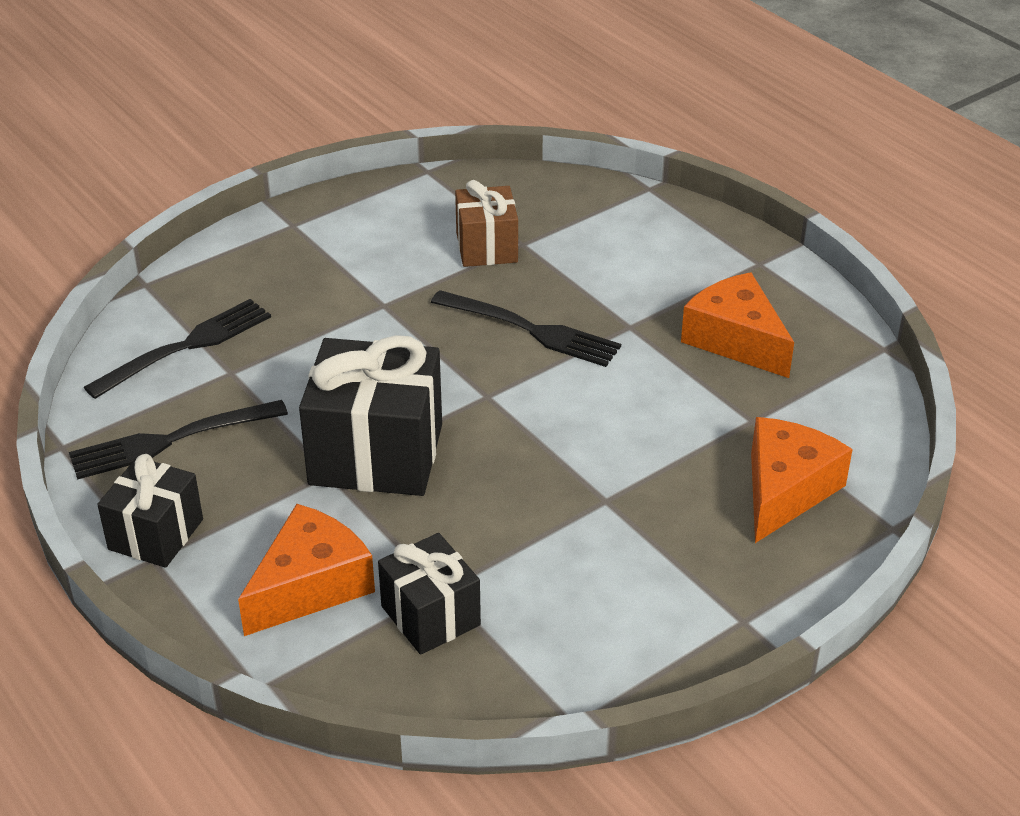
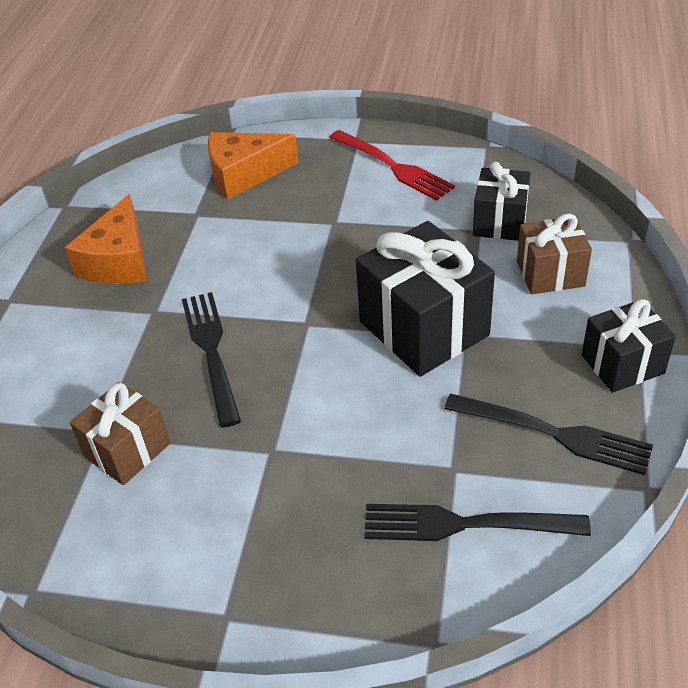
camera: 130 degrees left, 5 degrees up
orange cheese [238,504,375,636] -> brown gift [517,214,592,294]
none -> red fork [329,130,455,201]

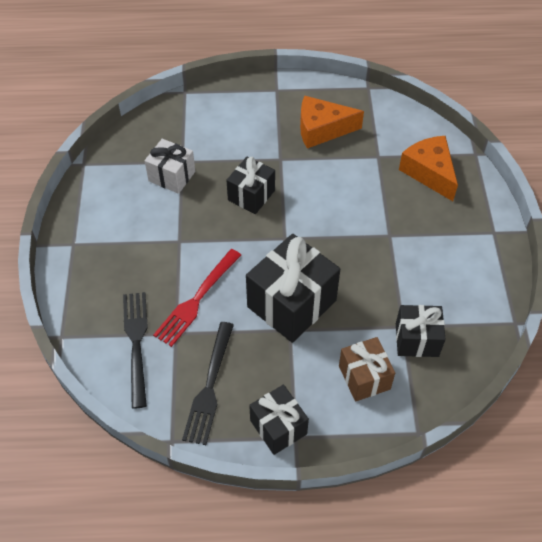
camera: 75 degrees right, 10 degrees up
brown gift [70,382,170,485] -> white gift [145,139,195,194]
black fork [182,292,241,428] -> black gift [226,157,275,214]
red fork [329,130,455,201] -> red fork moved to [153,249,241,347]

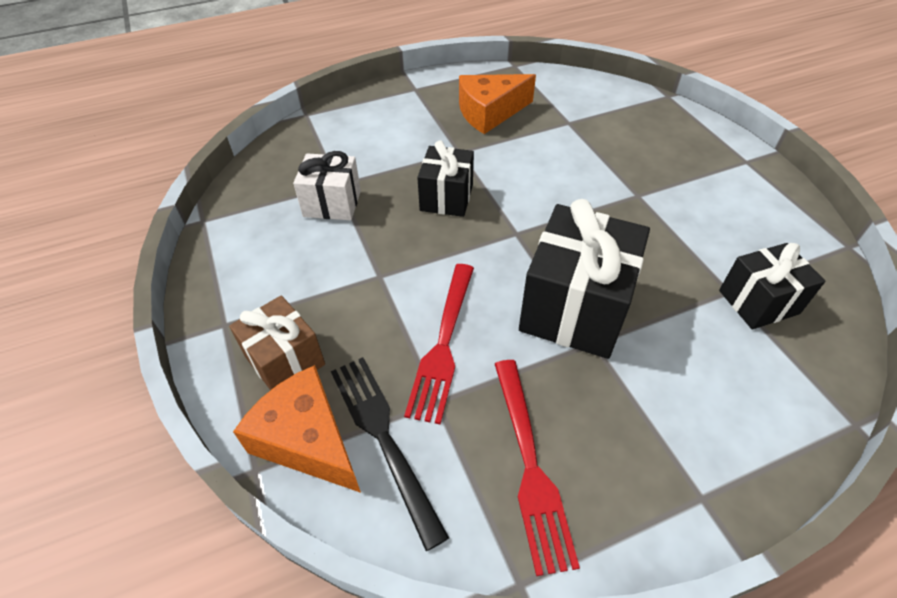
camera: 20 degrees left, 5 degrees down
black fork [182,322,234,445] -> red fork [495,360,580,576]
black gift [249,385,309,455] -> none
brown gift [339,337,395,402] -> brown gift moved to [229,295,325,390]
orange cheese [399,136,458,201] -> orange cheese moved to [233,365,361,493]

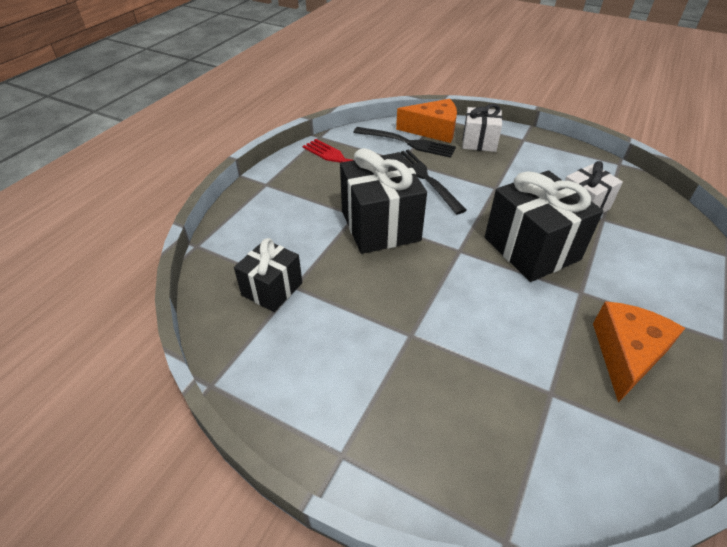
camera: 140 degrees right, 5 degrees down
brown gift [229,295,325,390] -> white gift [462,104,502,152]
red fork [404,264,474,425] -> black fork [397,149,467,215]
black gift [417,140,474,217] -> black gift [485,171,603,282], size x1.68

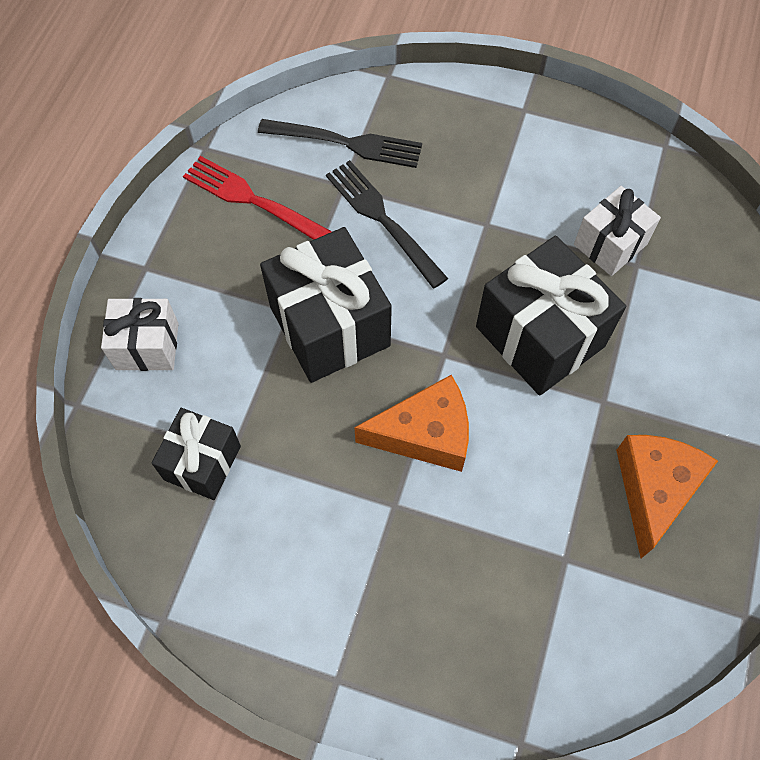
camera: 10 degrees left, 20 degrees up
orange cheese [396,99,457,143] -> orange cheese moved to [354,375,469,472]
white gift [462,104,502,152] -> white gift moved to [101,298,179,371]

